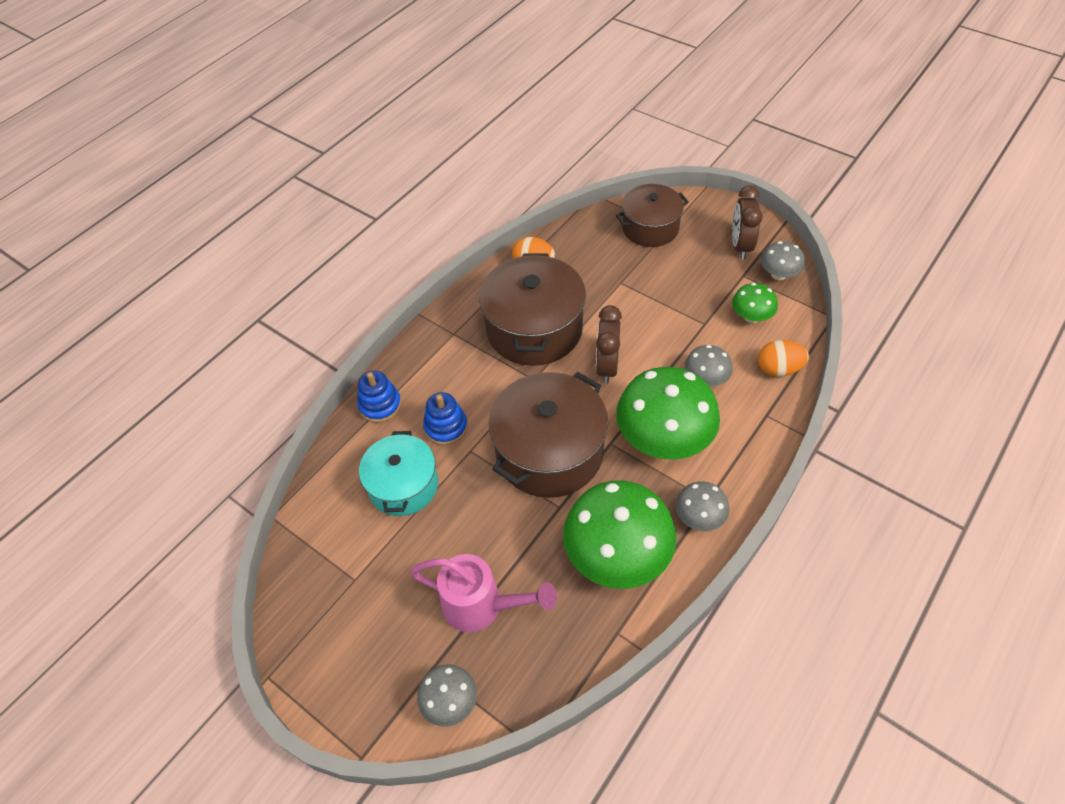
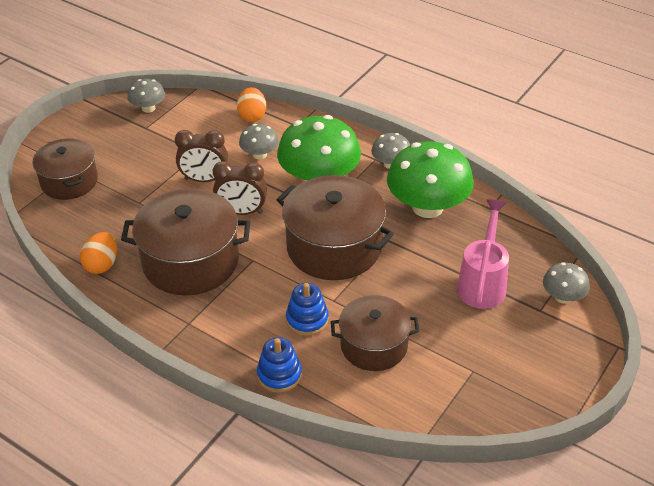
camera: 95 degrees left, 10 degrees down
turquoise pot [359,431,438,516] -> brown pot [331,295,419,371]
brown clock [732,185,762,260] -> brown clock moved to [175,130,228,182]
green mushroom [732,283,778,323] -> none

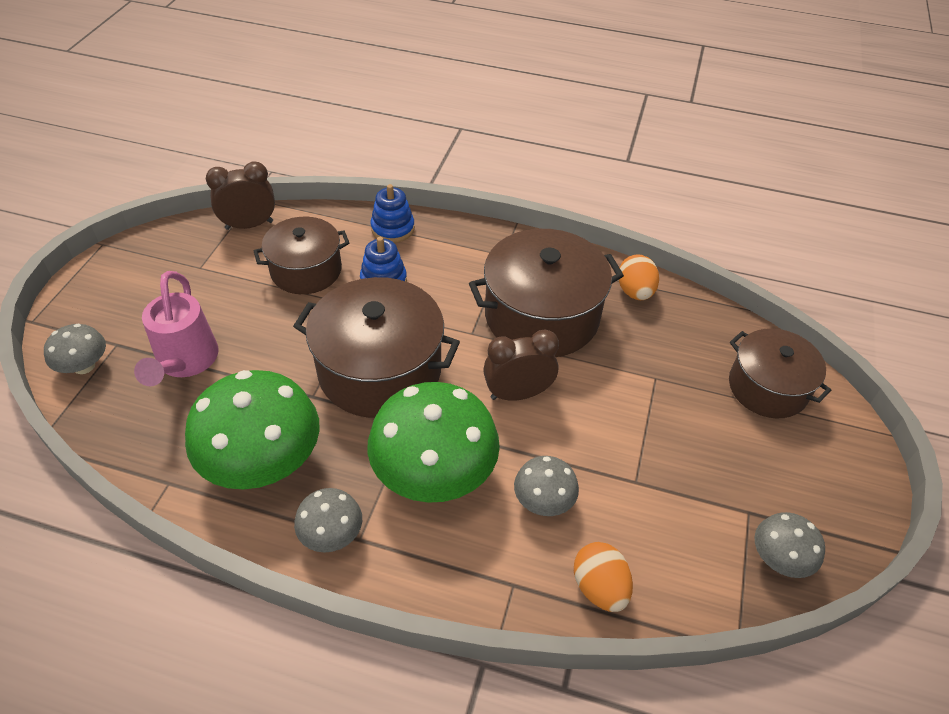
camera: 160 degrees right, 5 degrees up
brown clock [175,130,228,182] -> brown clock moved to [206,161,275,230]

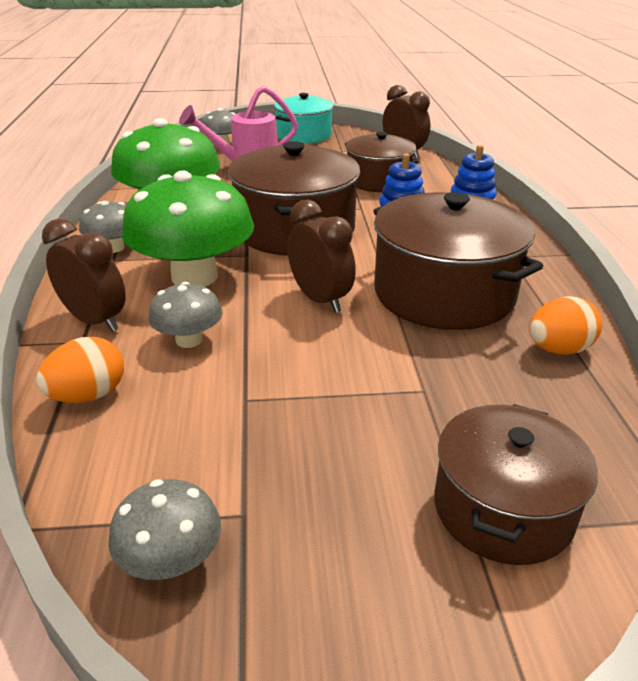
camera: 70 degrees right, 15 degrees down
none -> brown clock [42,219,126,332]
none -> turquoise pot [274,93,334,144]

